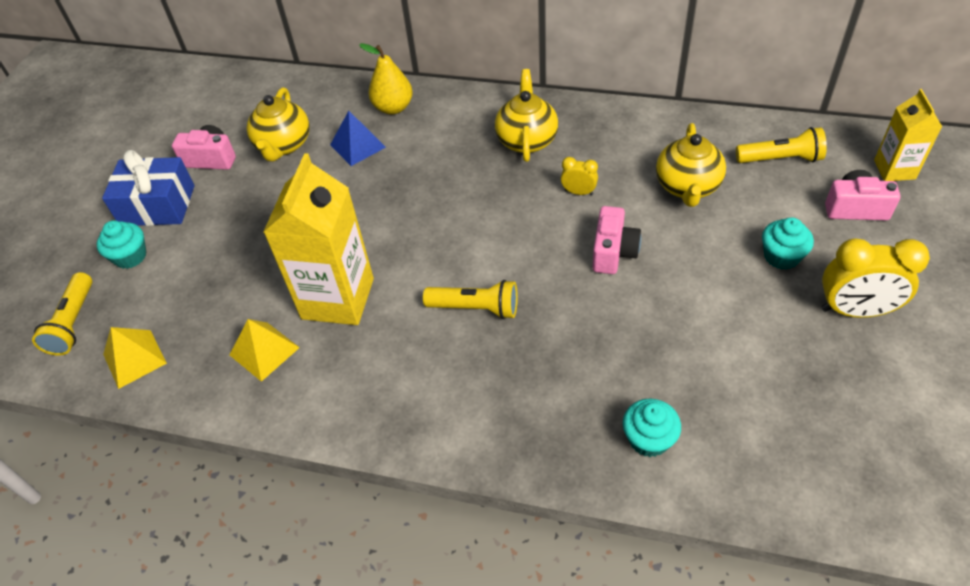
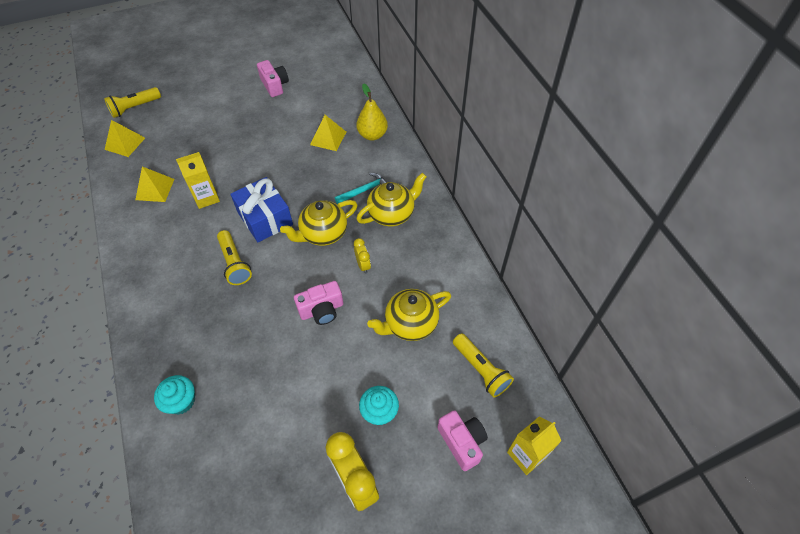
camera: 50 degrees right, 5 degrees up
turquoise cupcake [96,220,147,269] -> none
blue gift [102,150,194,226] -> blue gift moved to [230,177,293,242]
yellow teapot [247,87,310,161] -> yellow teapot moved to [280,200,357,246]
yellow carton [263,153,374,325] -> yellow carton [176,152,220,209], size x0.56
blue pyramid [330,111,386,166] -> yellow pyramid [310,115,346,151]
none -> turquoise hammer [335,173,387,204]

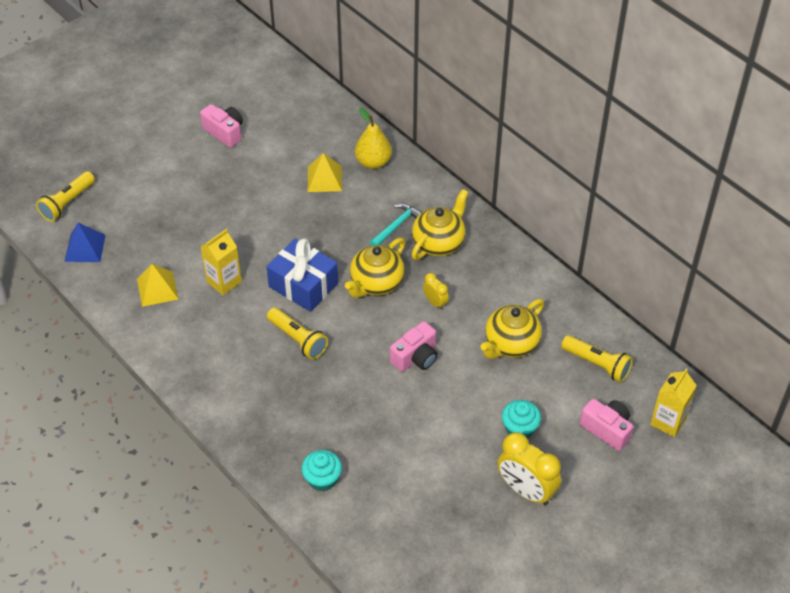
camera: 20 degrees left, 5 degrees down
yellow pyramid [105,120,145,157] -> blue pyramid [64,223,106,262]

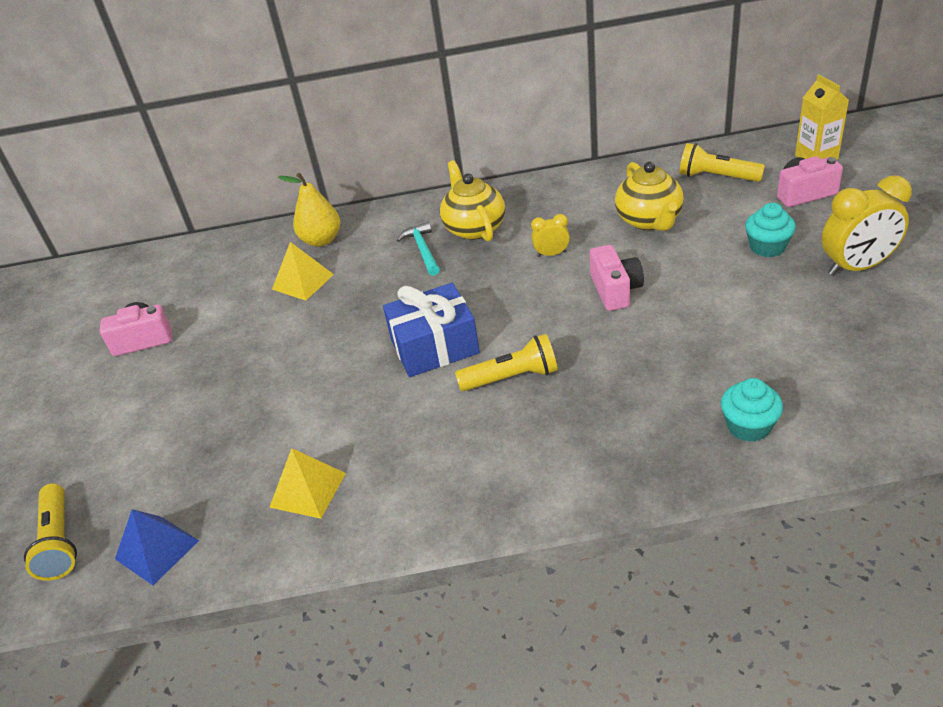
camera: 50 degrees left, 10 degrees down
yellow carton [201,229,242,295] -> none
yellow teapot [345,238,406,298] -> none
yellow flashlight [561,335,633,382] -> yellow flashlight turned 135 degrees counterclockwise [680,143,765,182]

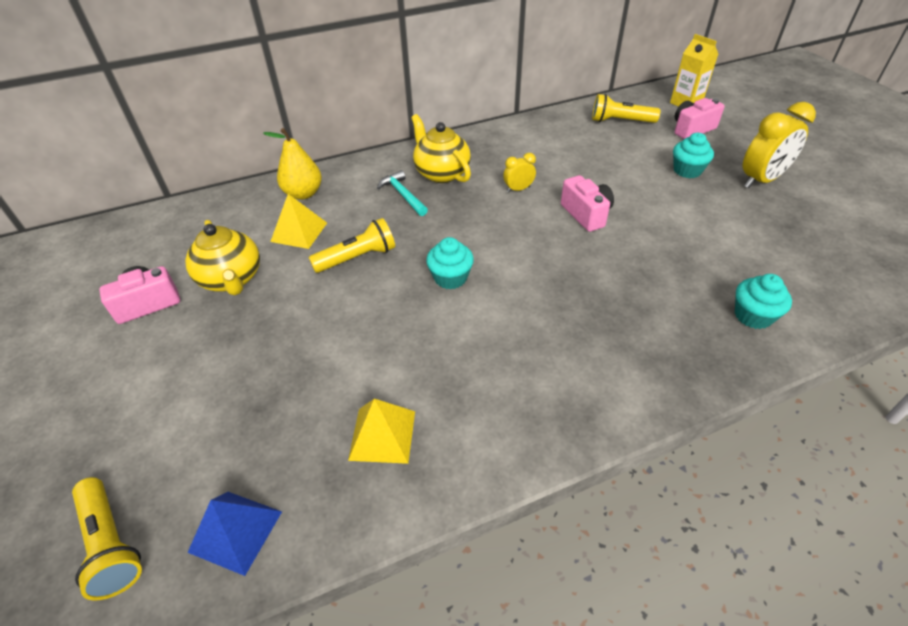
camera: 20 degrees left, 5 degrees up
blue gift [383,283,480,377] -> turquoise cupcake [426,237,474,290]
yellow flashlight [455,334,558,391] -> yellow flashlight moved to [309,218,395,273]
yellow teapot [615,162,684,231] -> yellow teapot moved to [185,220,260,295]

